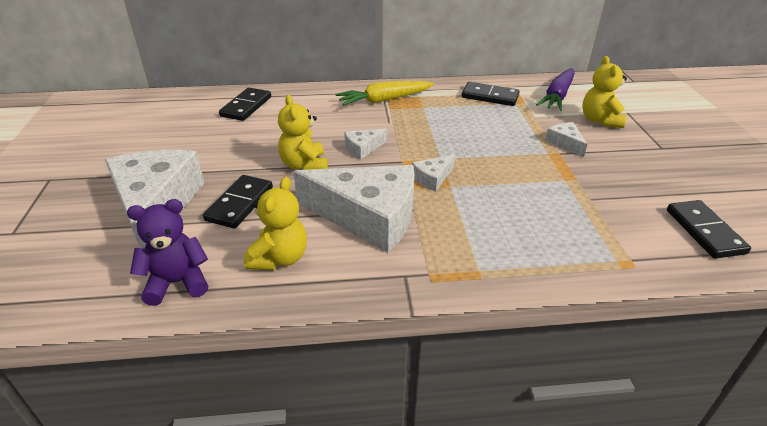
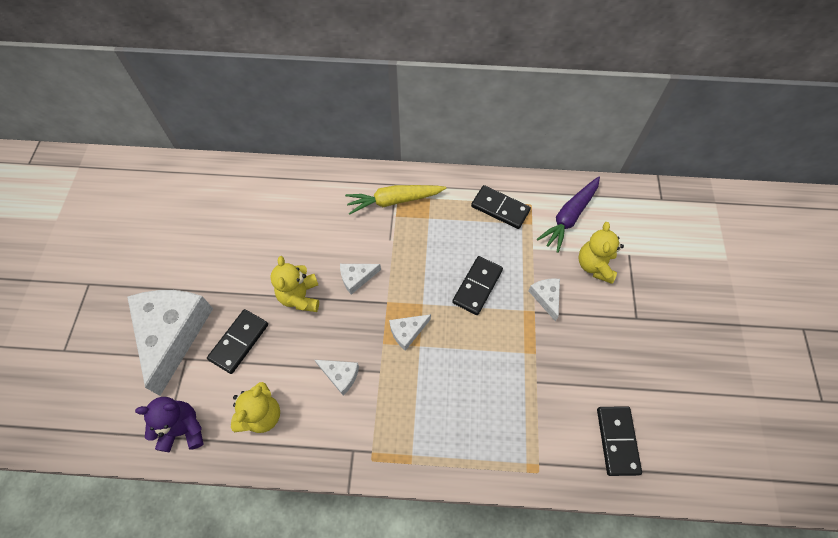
camera: 10 degrees right, 25 degrees up
black domino [219,88,271,121] -> black domino moved to [452,256,503,315]
white cheese [293,165,415,253] -> white cheese [315,360,359,395], size x0.43

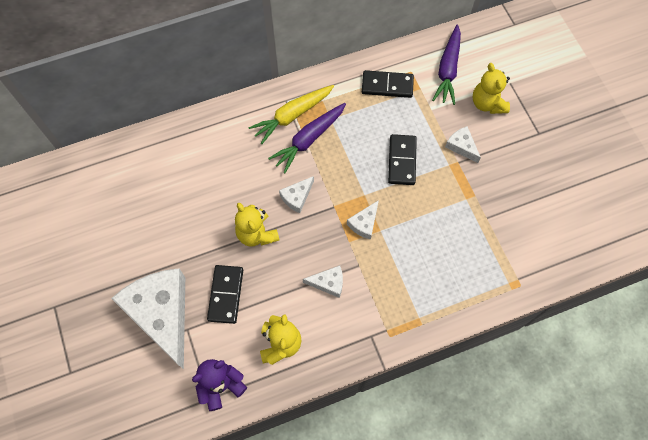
camera: 25 degrees left, 5 degrees up
black domino [597,406,642,476] -> none
none -> purple carrot [268,103,346,173]

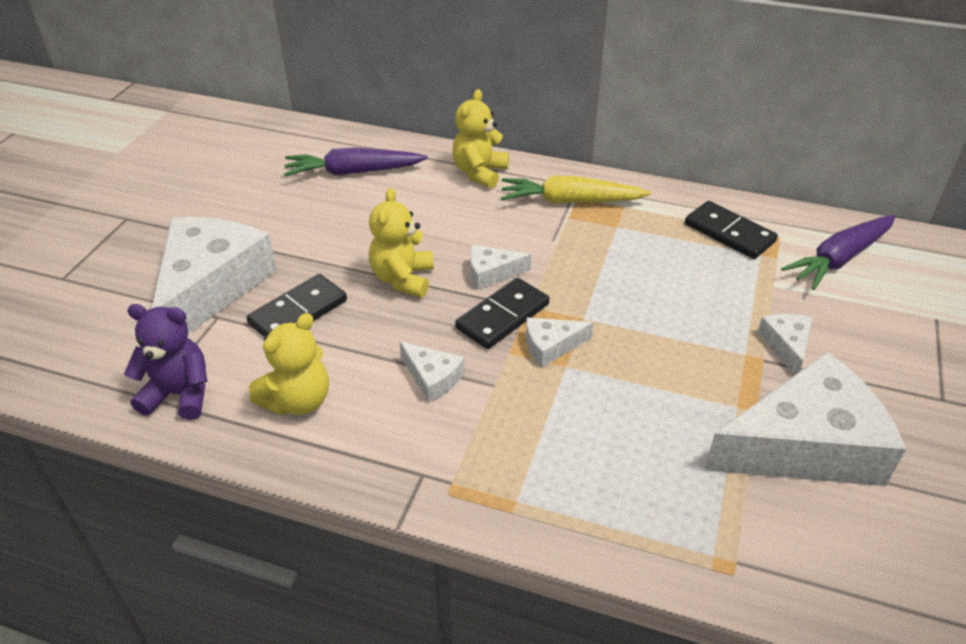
camera: 40 degrees right, 25 degrees down
purple carrot [268,103,346,173] -> purple carrot moved to [284,147,428,176]
black domino [388,134,417,185] -> black domino moved to [455,277,549,349]
yellow teddy bear [473,63,510,114] -> yellow teddy bear moved to [452,89,509,189]
none -> white cheese [704,352,906,486]

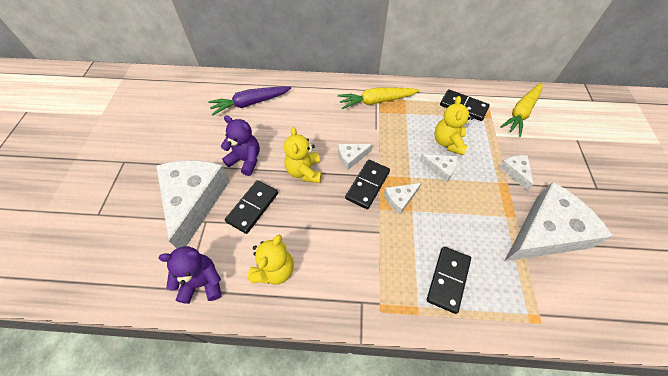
camera: 15 degrees left, 15 degrees up
white cheese [400,341,464,402] -> white cheese moved to [420,154,458,182]
yellow teddy bear [452,89,509,189] -> yellow teddy bear moved to [434,96,473,155]
purple carrot [781,215,895,290] -> yellow carrot [500,83,543,137]
none -> purple teddy bear [221,115,260,176]
none -> black domino [427,247,471,314]

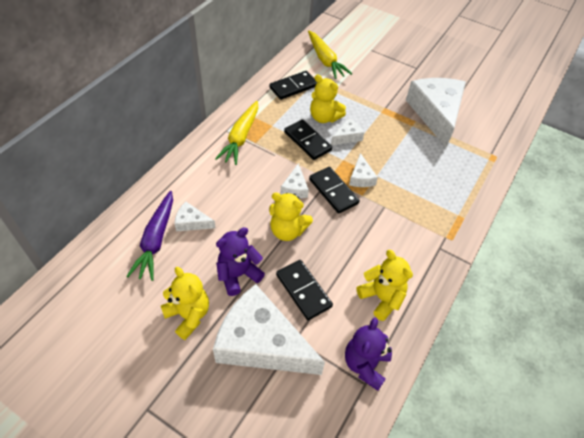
camera: 65 degrees left, 5 degrees down
black domino [427,247,471,314] -> black domino moved to [284,120,332,160]
white cheese [499,155,534,191] -> white cheese moved to [174,202,216,231]
none -> yellow teddy bear [161,267,209,340]

